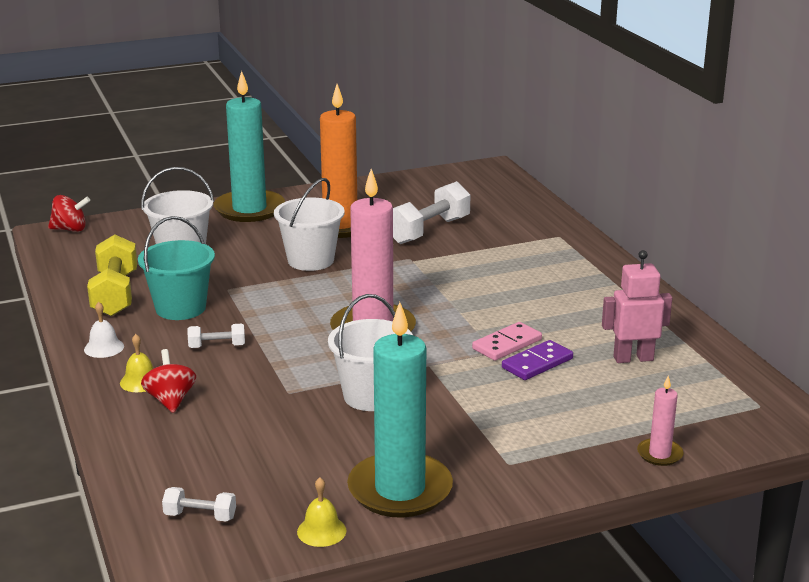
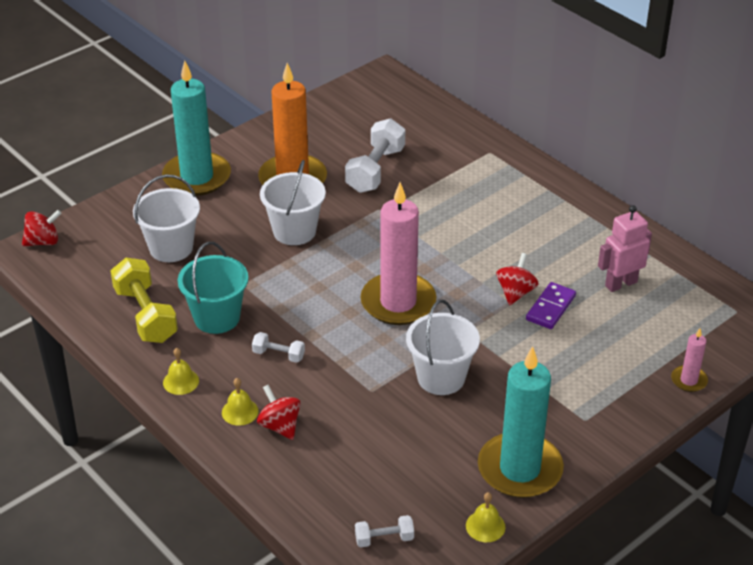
camera: 20 degrees left, 15 degrees up
white bell [84,302,124,358] -> yellow bell [163,348,199,395]
white dumbbell [187,324,245,348] -> white dumbbell turned 45 degrees clockwise [252,332,305,363]
pink domino [472,322,542,361] -> red spinning top [496,253,539,305]

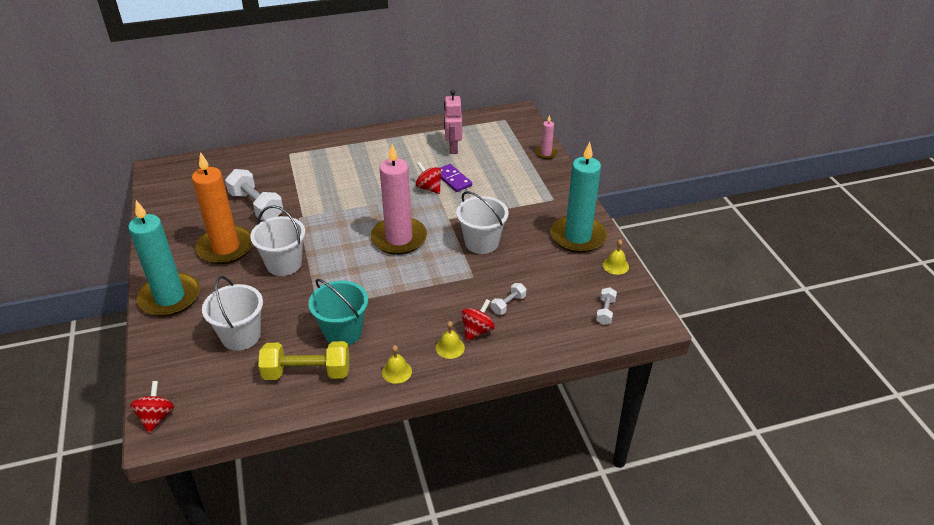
camera: 65 degrees left, 0 degrees up
white dumbbell [252,332,305,363] -> white dumbbell moved to [491,283,526,315]
red spinning top [257,385,301,440] -> red spinning top turned 135 degrees clockwise [461,299,495,341]

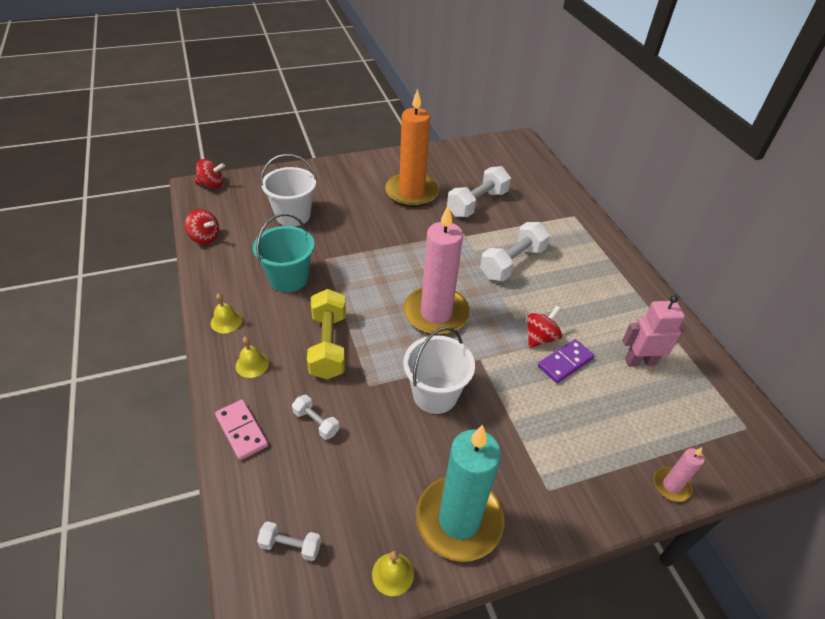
camera: 85 degrees right, 5 degrees up
turquoise candle [128,200,200,317] -> none
white bucket [250,205,305,276] -> none
yellow dumbbell [258,341,349,380] -> yellow dumbbell moved to [307,289,346,379]
red spinning top [461,299,495,341] -> red spinning top moved to [185,209,219,244]
none -> pink domino [215,399,268,460]
none -> white dumbbell [480,222,550,281]

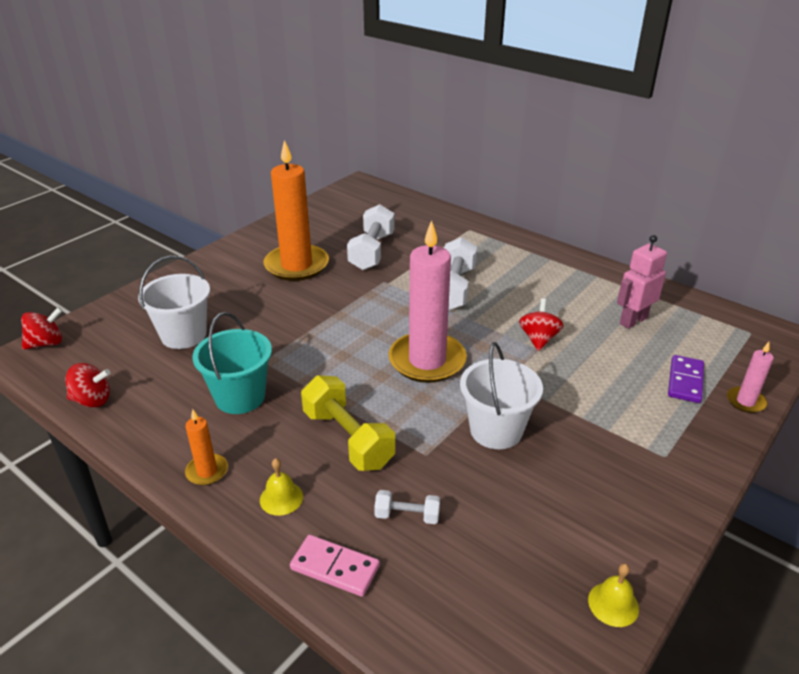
camera: 30 degrees left, 10 degrees down
yellow bell [211,293,242,333] -> orange candle [185,409,228,485]
white dumbbell [257,521,321,561] -> none
turquoise candle [416,425,504,562] -> none
purple domino [538,339,595,383] -> purple domino moved to [668,355,704,403]

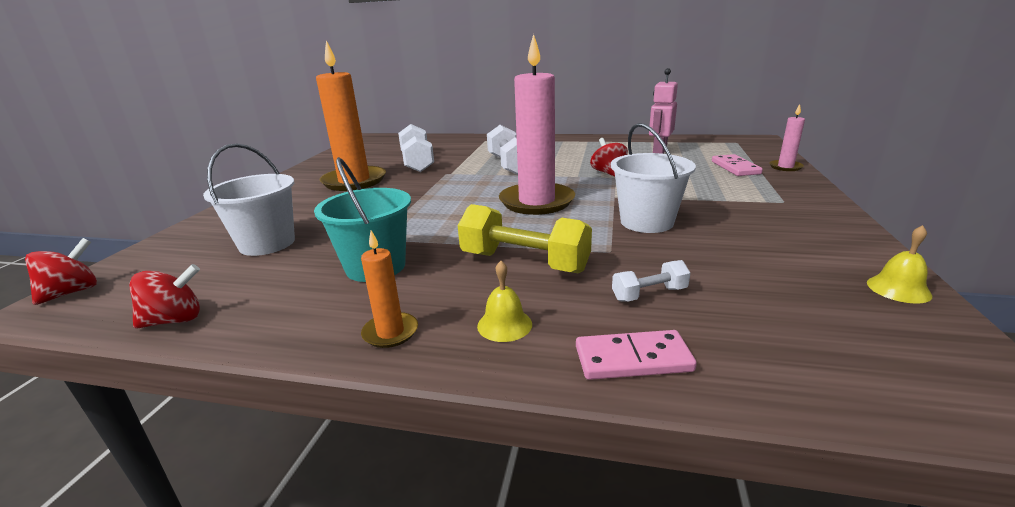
camera: 25 degrees left, 10 degrees down
purple domino [668,355,704,403] -> pink domino [712,154,763,176]

